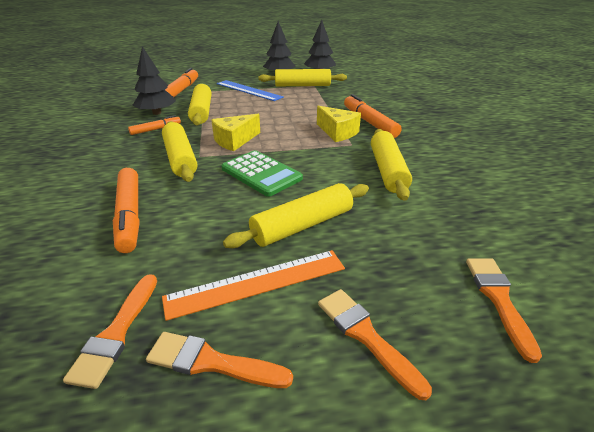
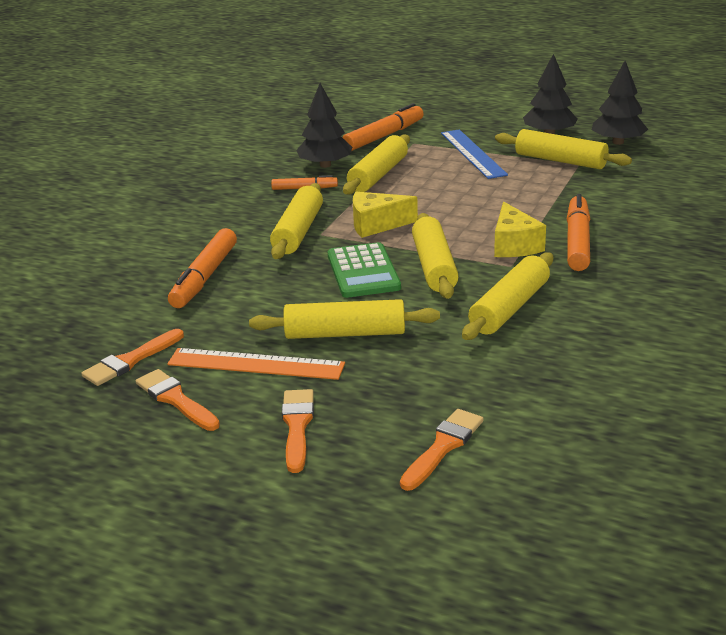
camera: 35 degrees right, 5 degrees down
none -> yellow rolling pin [412,213,459,299]

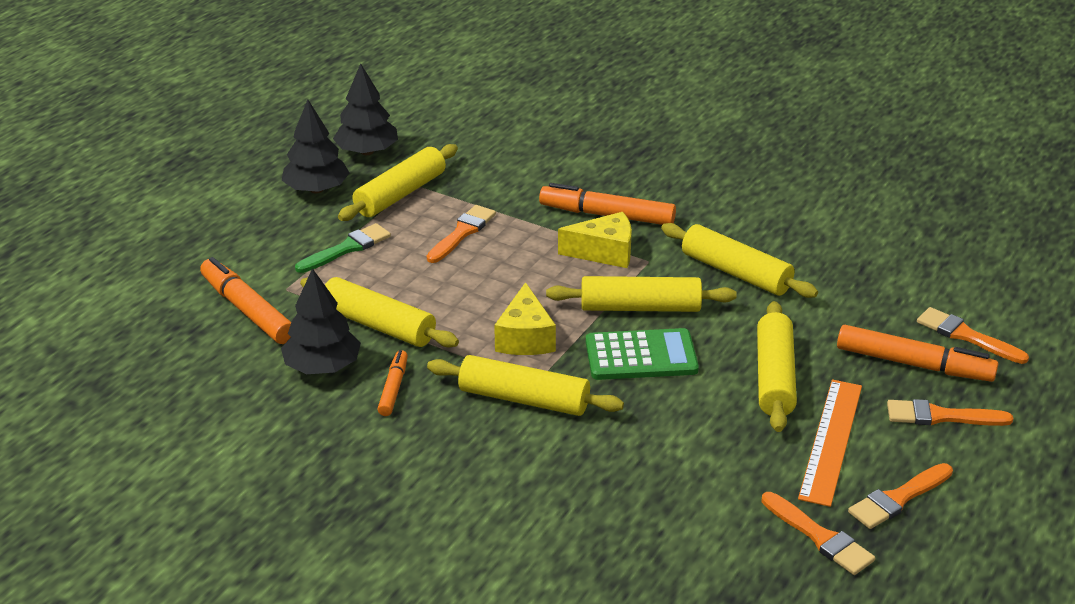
camera: 85 degrees left, 5 degrees up
orange marker [168,228,237,308] -> orange marker moved to [837,325,998,382]
blue ruler [441,129,508,179] -> green brush [295,223,391,273]
none -> orange brush [427,205,496,263]

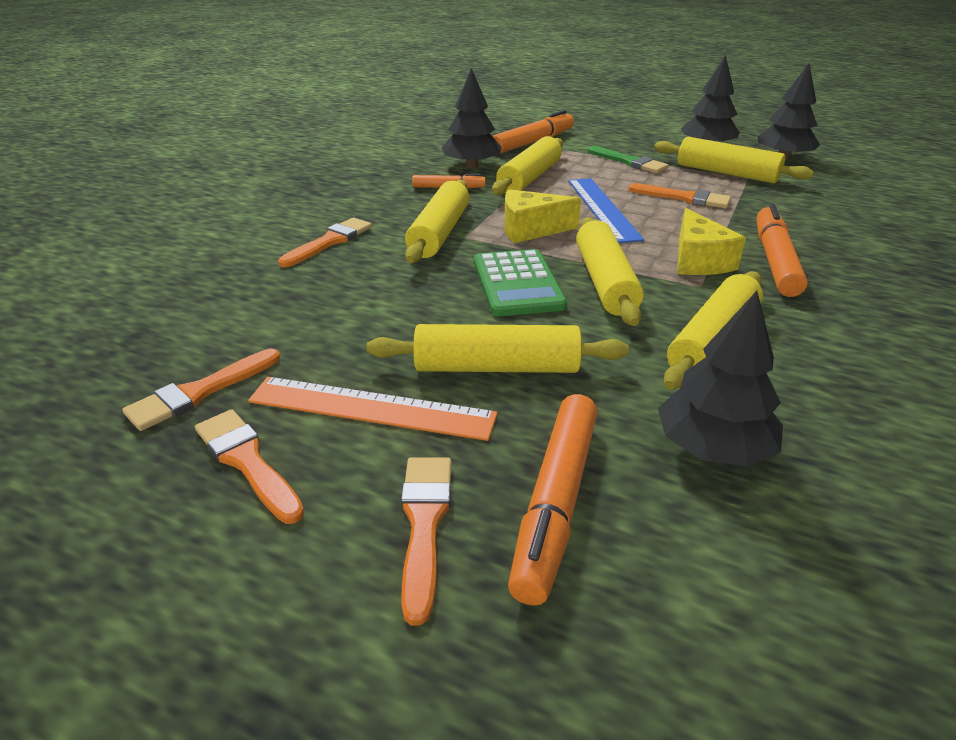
camera: 85 degrees right, 0 degrees up
orange brush [917,307,1029,364] -> orange brush moved to [278,218,372,267]
none -> blue ruler [568,178,644,243]
none -> black tree [658,291,783,467]

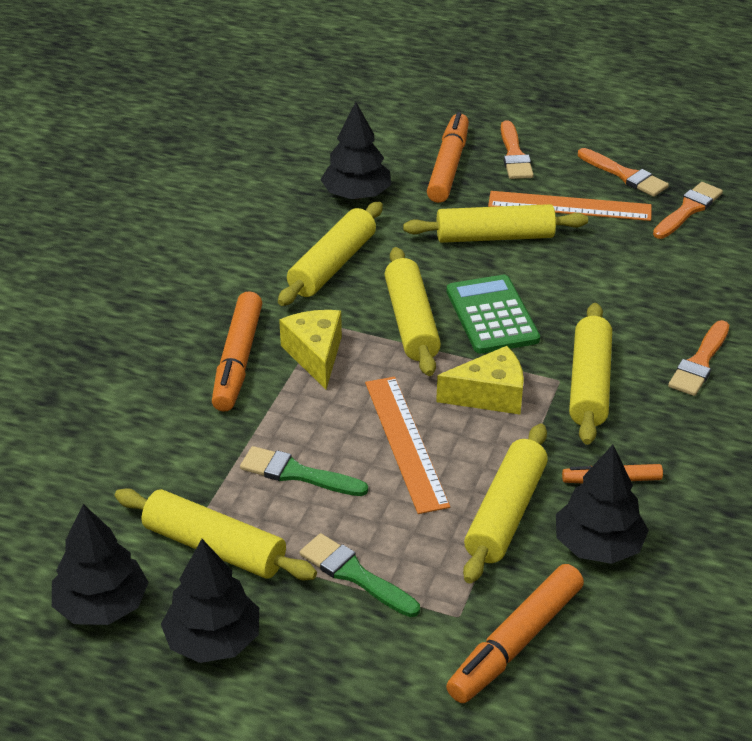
camera: 175 degrees right, 5 degrees up
blue ruler [568,178,644,243] -> orange ruler [365,377,450,514]
orange brush [628,183,731,208] -> green brush [240,446,368,496]

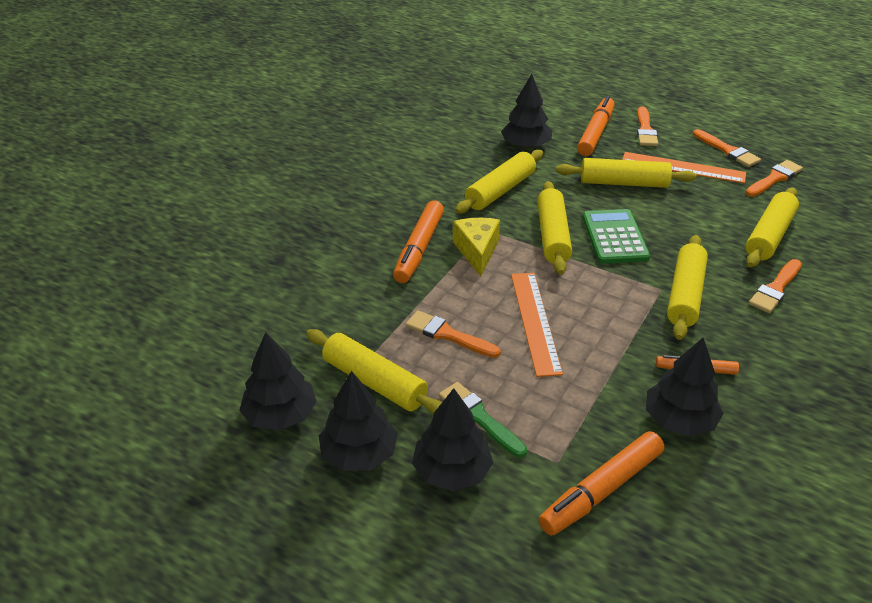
camera: 10 degrees right, 0 degrees up
green brush [240,446,368,496] -> orange brush [406,310,501,358]
yellow cheese [436,346,524,415] -> none
yellow rolling pin [463,424,548,583] -> yellow rolling pin moved to [745,187,799,267]
none -> black tree [412,388,493,491]

